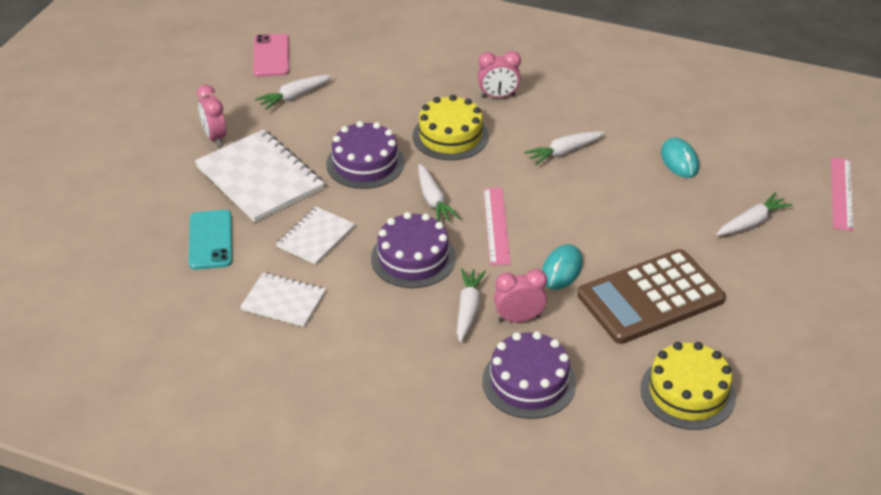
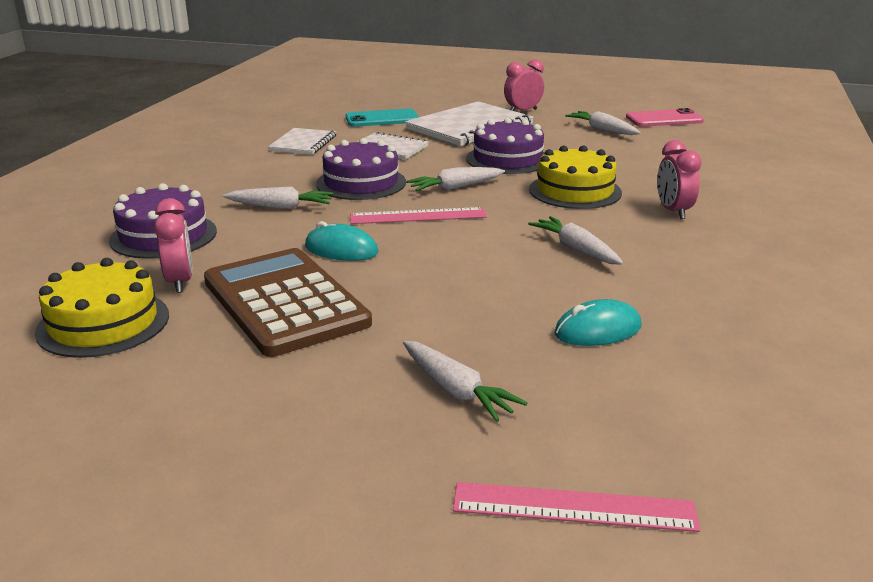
camera: 85 degrees right, 15 degrees down
pink clock [494,269,547,322] -> pink clock moved to [154,198,193,293]

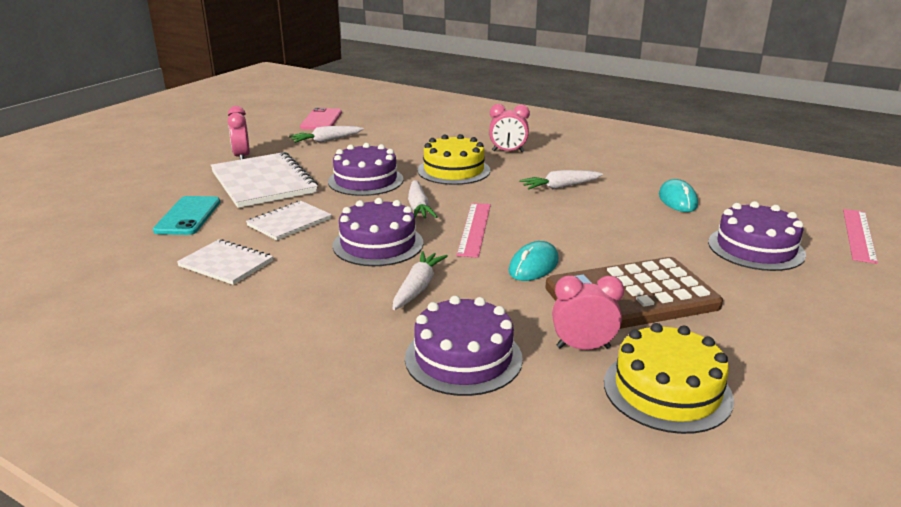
camera: 75 degrees left, 0 degrees up
white carrot [403,341,527,422] -> purple cake [708,201,806,271]

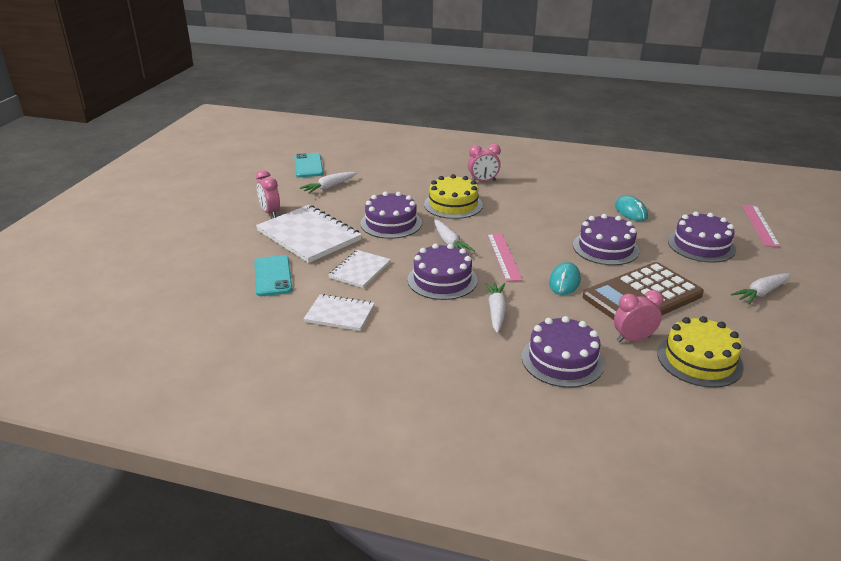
camera: 15 degrees left, 5 degrees up
pink phone [300,107,342,130] -> turquoise phone [294,153,323,177]
white carrot [519,170,603,190] -> white carrot moved to [731,273,791,305]
none -> purple cake [573,214,639,265]

